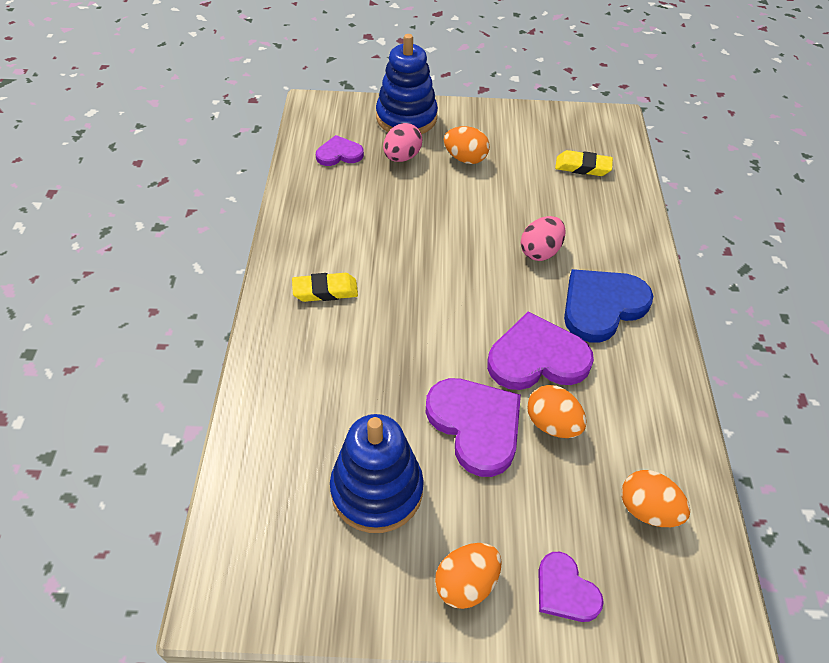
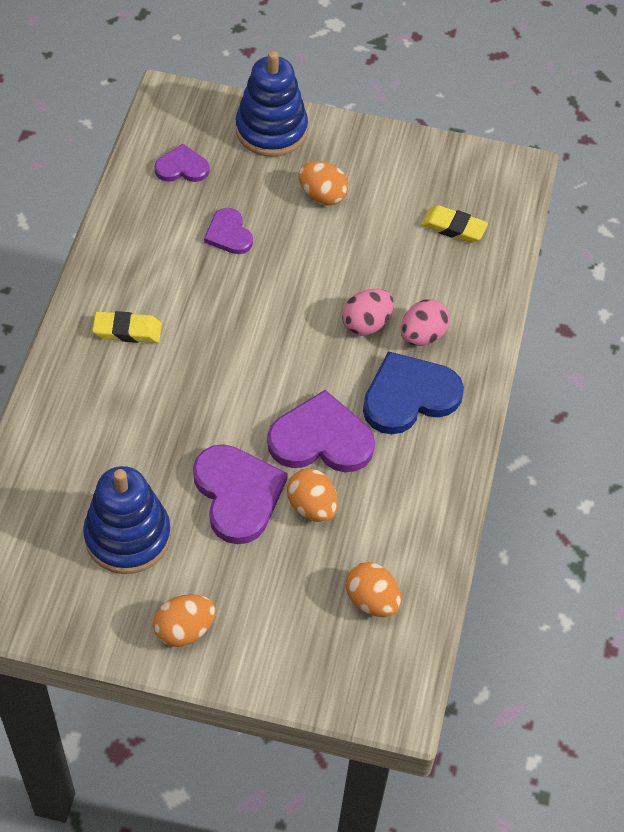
camera: 10 degrees right, 5 degrees up
pink egg [383,123,422,162] -> pink egg moved to [401,299,450,346]
purple heart [538,552,604,622] -> purple heart moved to [204,208,253,254]

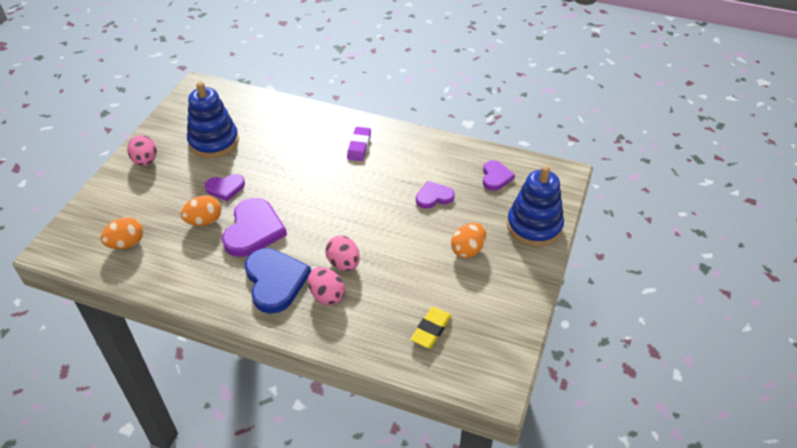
camera: 100 degrees right, 10 degrees down
yellow eraser [92,311,162,343] -> purple eraser [347,127,371,161]
orange egg [153,594,216,647] -> pink egg [127,135,157,166]
purple heart [193,444,288,544] -> purple heart [205,174,245,201], size x0.57

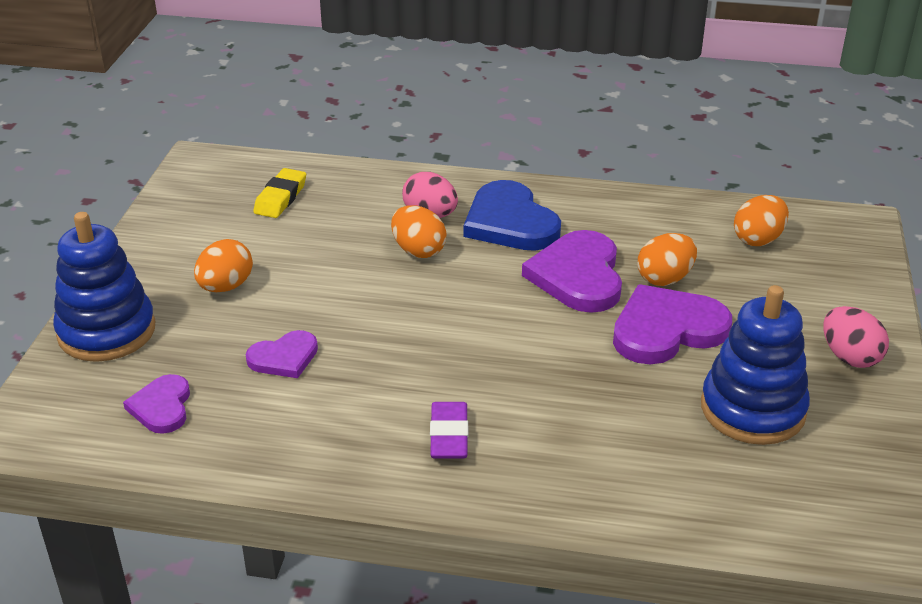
camera: 170 degrees right, 10 degrees down
purple heart [205,174,245,201] -> purple heart [613,284,732,364], size x1.75
pink egg [325,235,360,271] -> orange egg [391,205,447,258]

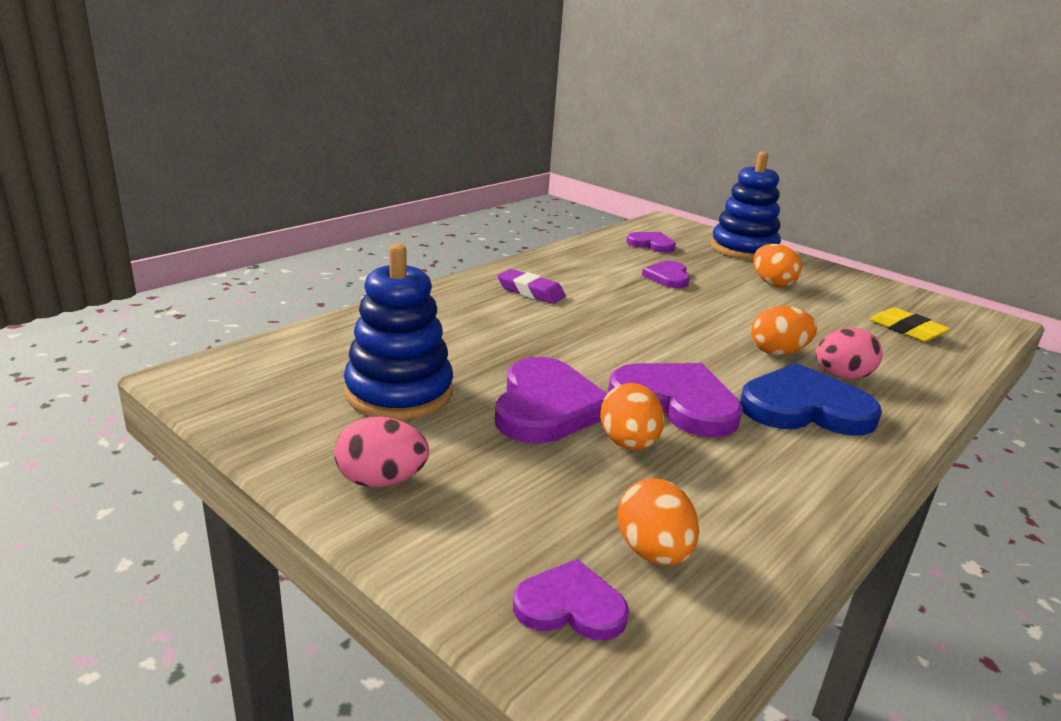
camera: 120 degrees right, 10 degrees down
none -> purple heart [513,559,629,640]

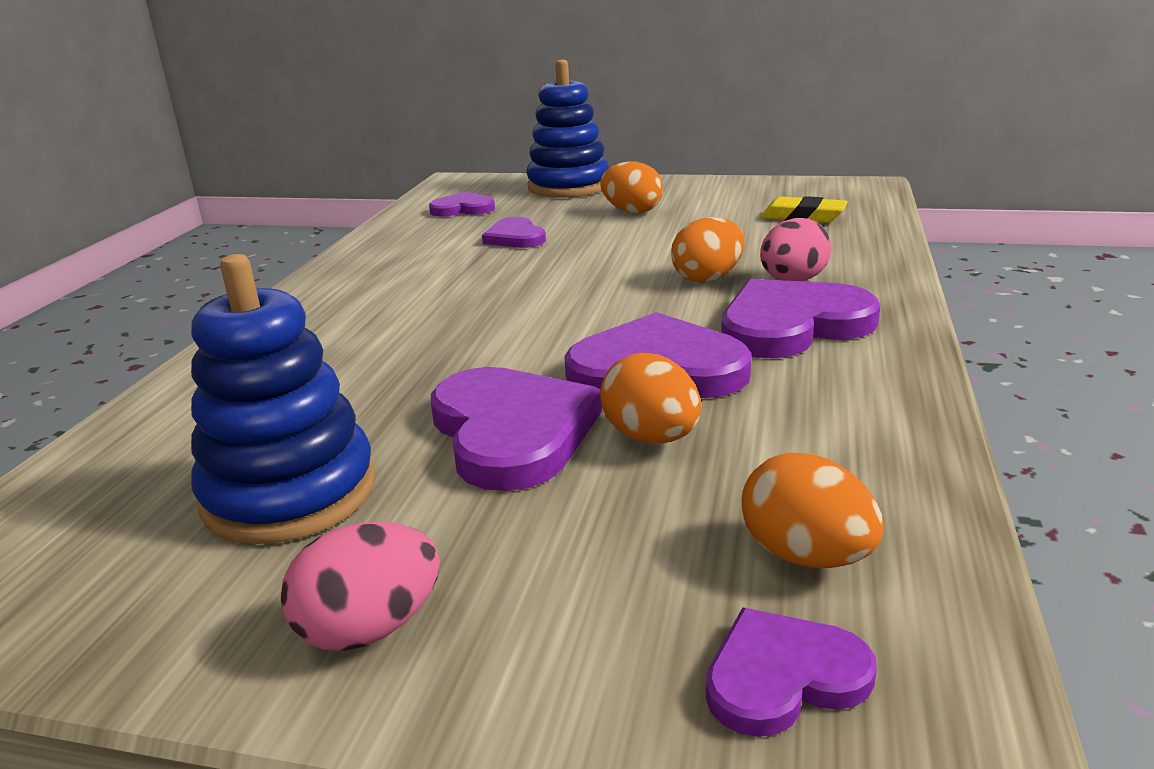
camera: 25 degrees left, 0 degrees up
purple eraser [497,269,566,304] -> none
blue heart [740,363,882,436] -> purple heart [721,279,880,358]

